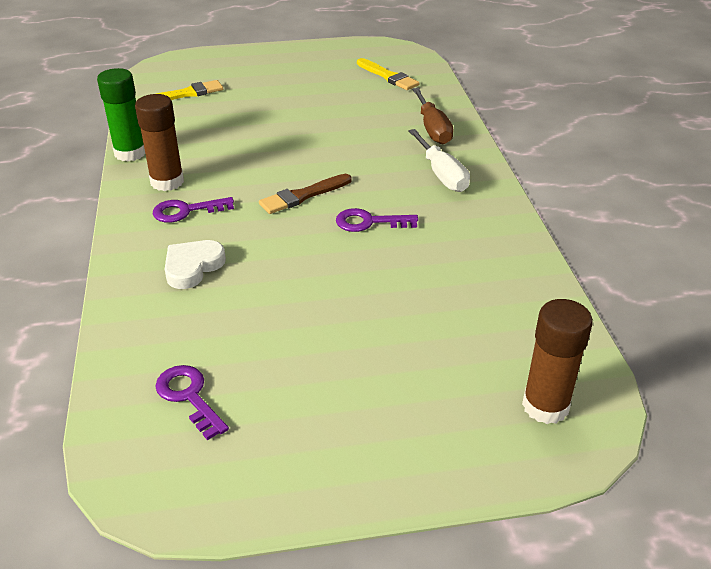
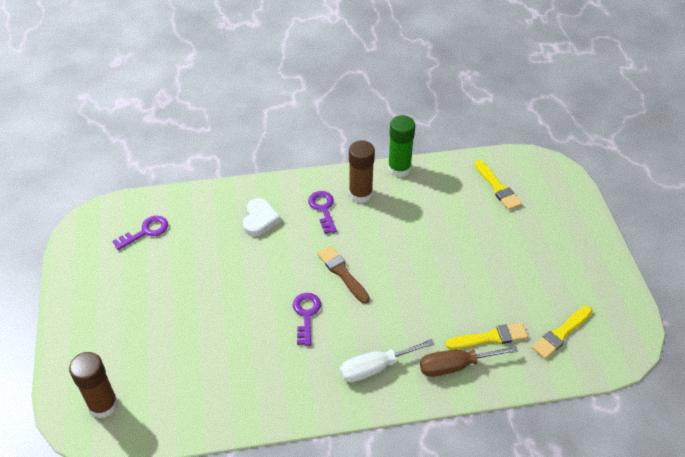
camera: 90 degrees right, 10 degrees up
white heart [165,240,226,289] -> white heart turned 60 degrees clockwise [243,198,281,237]
none -> yellow brush [446,323,528,349]

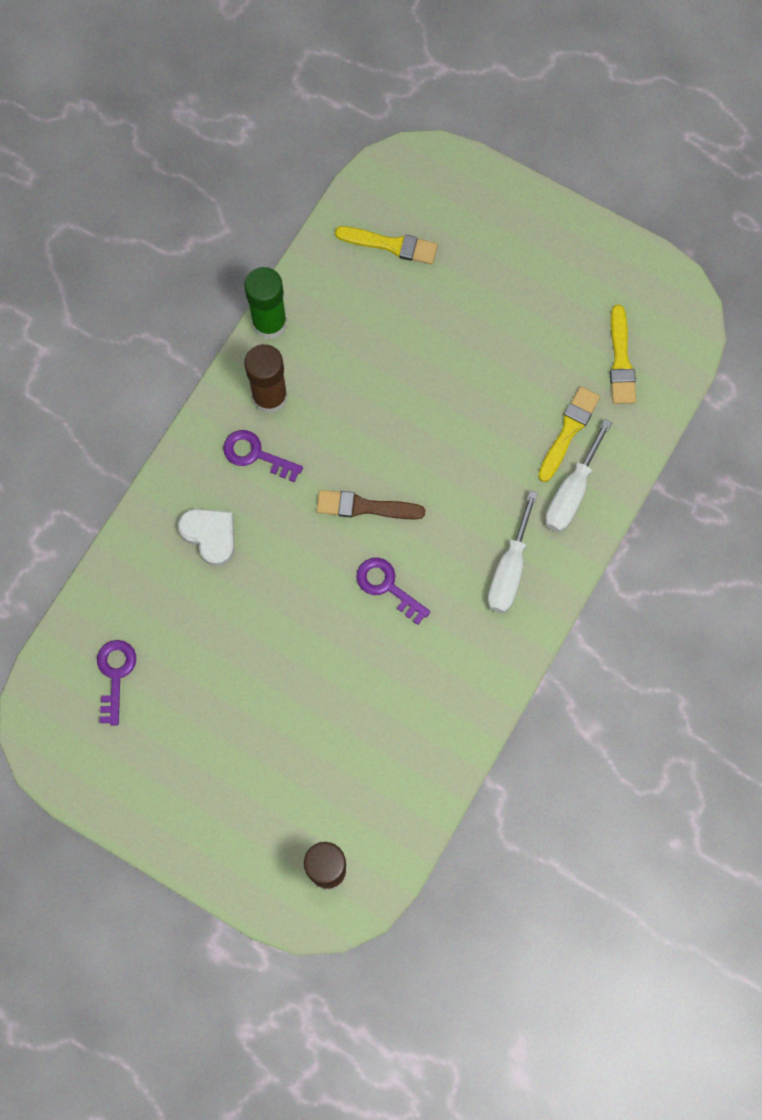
camera: 50 degrees left, 25 degrees up
brown screwdriver [420,346,518,377] -> white screwdriver [545,419,612,532]

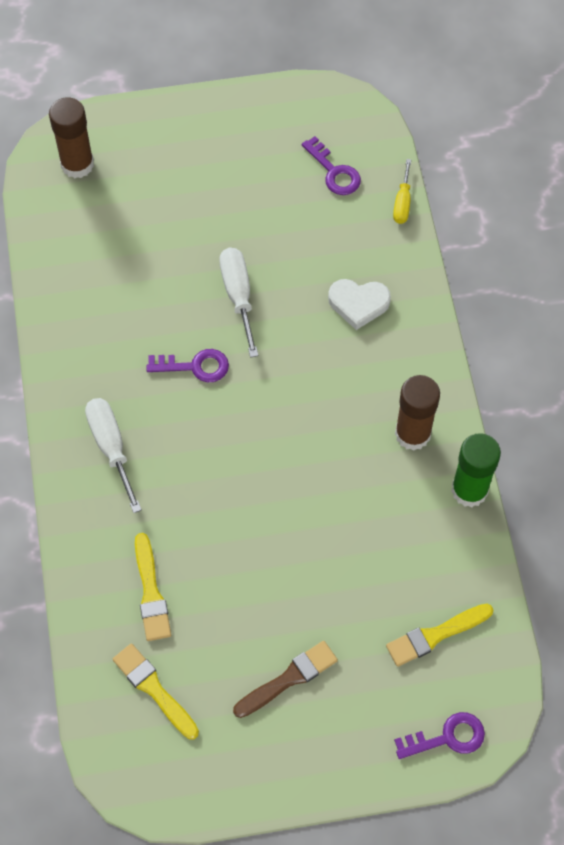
camera: 140 degrees right, 10 degrees down
purple key [223,430,303,482] -> purple key moved to [394,712,485,759]
brown brush [316,490,425,519] -> brown brush moved to [233,641,338,718]
white screwdriver [545,419,612,532] -> white screwdriver moved to [220,248,258,358]
none -> yellow screwdriver [393,159,411,224]

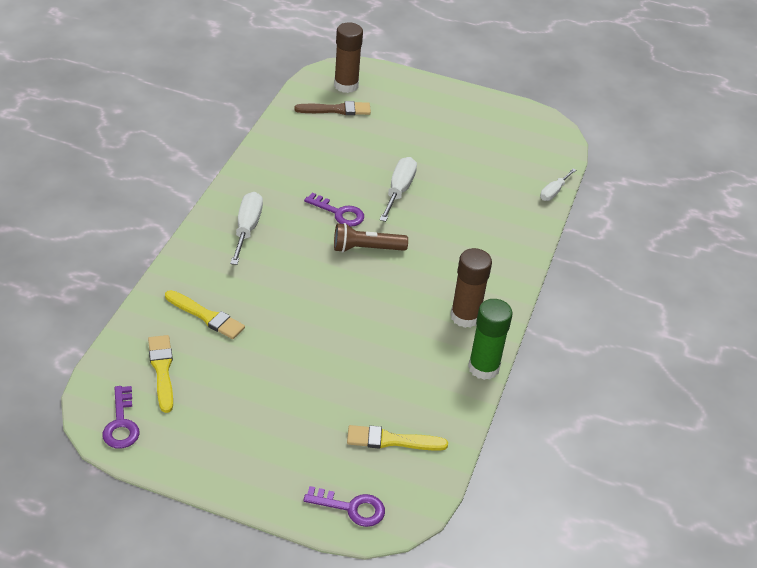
camera: 25 degrees right, 20 degrees down
yellow brush [135,533,171,641] -> yellow brush turned 75 degrees counterclockwise [165,290,245,339]
brown brush [233,641,338,718] -> brown brush moved to [294,101,371,115]
purple key [302,136,361,195] -> purple key moved to [102,386,140,449]
white heart [328,279,391,330] -> none
yellow screwdriver [393,159,411,224] -> white screwdriver [540,169,576,201]
none -> brown flashlight [334,223,408,253]

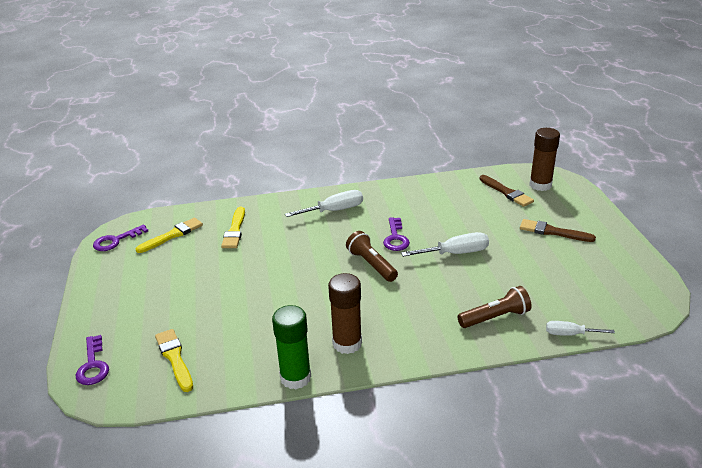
camera: 65 degrees right, 10 degrees down
none -> brown flashlight [458,286,531,328]
none -> brown brush [520,219,596,242]

